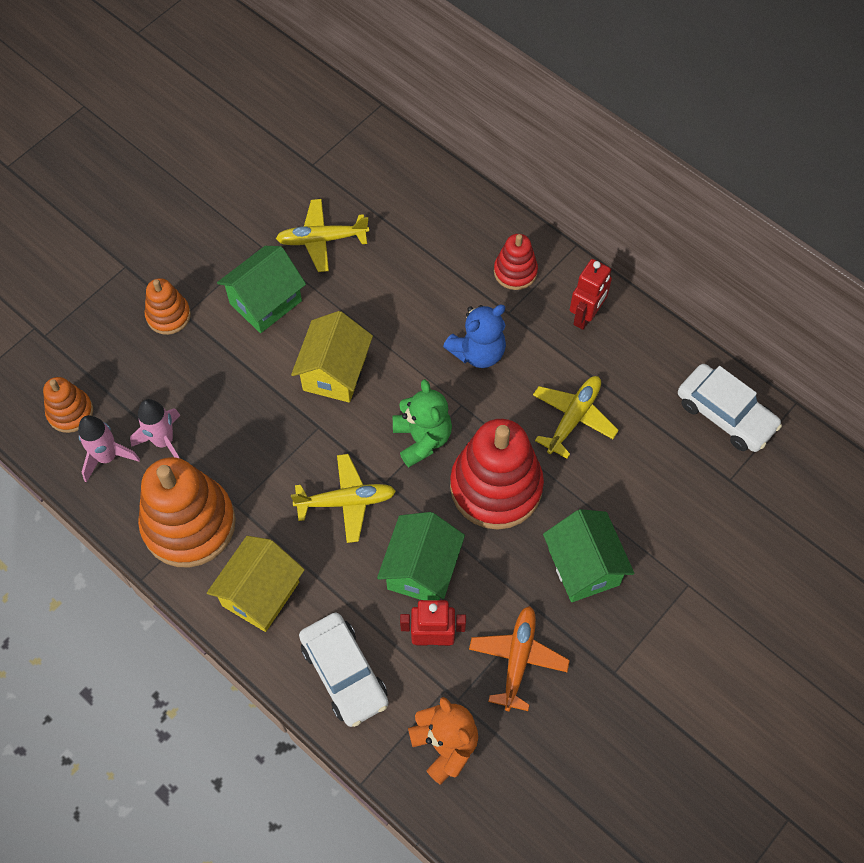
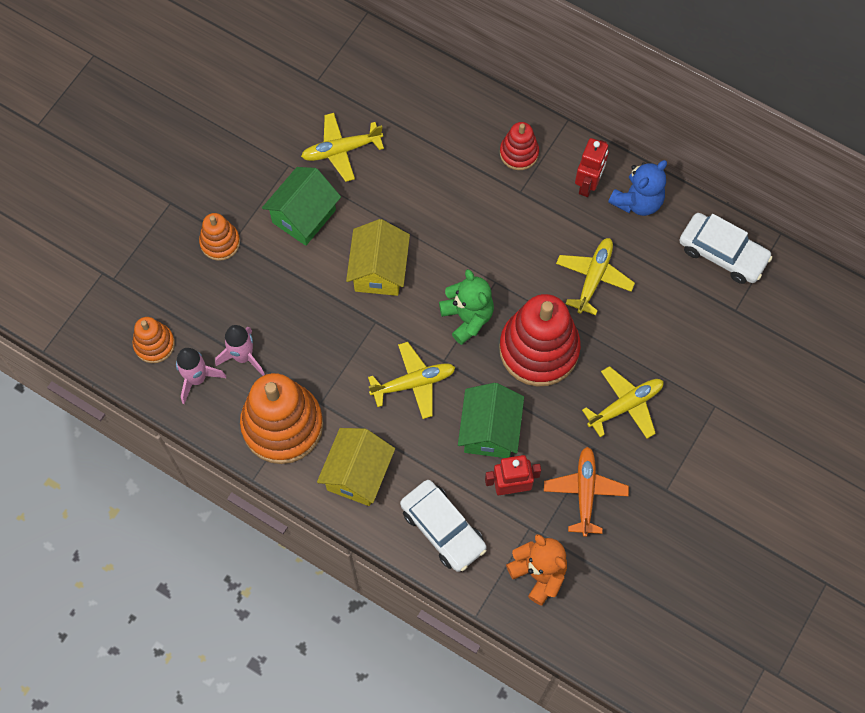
camera: 10 degrees left, 5 degrees up
blue teddy bear [443,305,506,368] -> blue teddy bear moved to [608,160,667,216]
green house [543,509,634,602] -> yellow plane [582,366,664,439]

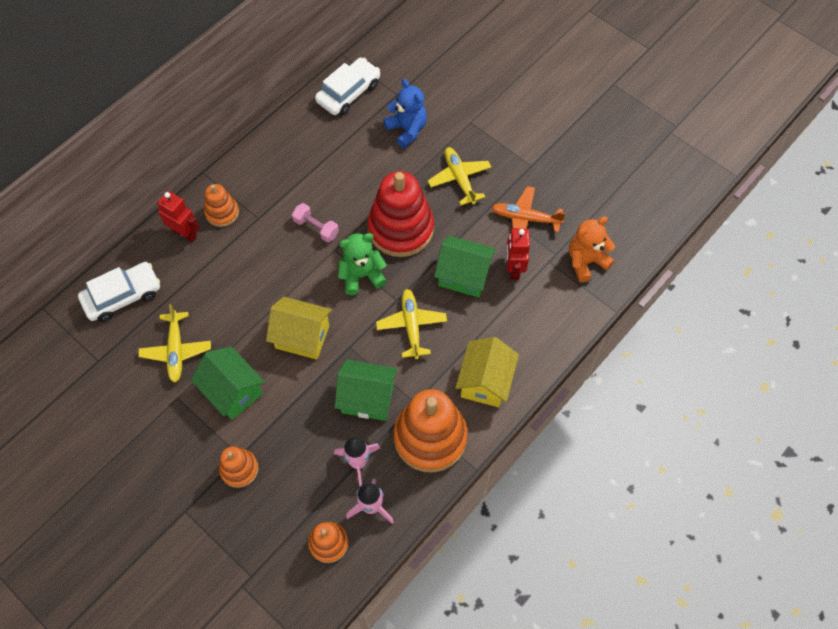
camera: 80 degrees left, 5 degrees down
yellow house [317,428,395,506] -> yellow house turned 75 degrees clockwise [455,337,519,407]
white car [400,480,487,572] -> white car moved to [78,262,160,322]
red stacking toy [500,122,539,170] -> orange stacking toy [204,184,239,227]
yellow plane [556,238,635,315] -> none
red robot [575,138,609,197] -> red robot moved to [157,191,200,242]
blue teddy bear [608,160,667,216] -> blue teddy bear moved to [383,79,427,148]
none -> pink dumbbell [292,203,339,242]
none -> green house [334,359,397,421]

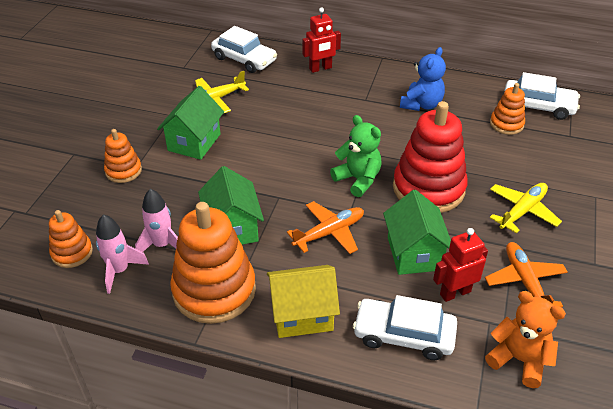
camera: 65 degrees right, 20 degrees down
red robot [157,191,200,242] -> red robot turned 60 degrees clockwise [302,7,341,73]
orange stacking toy [204,184,239,227] -> orange stacking toy moved to [490,83,525,135]
yellow house [266,297,332,360] -> none
pink dumbbell [292,203,339,242] -> none
yellow plane [376,289,447,359] -> orange plane [287,201,364,254]
blue teddy bear [383,79,427,148] -> blue teddy bear moved to [400,47,446,111]
none -> white car [353,295,457,360]

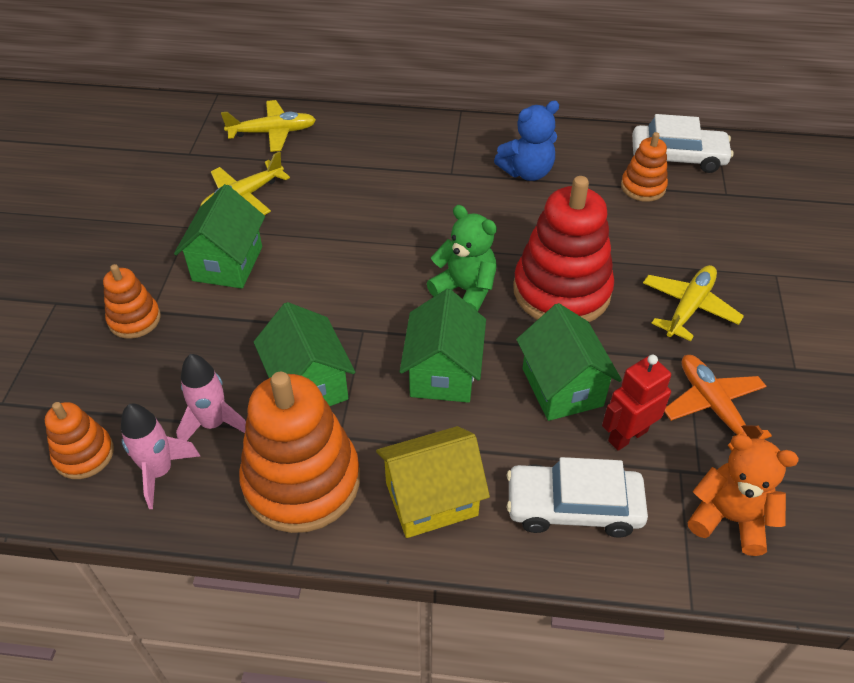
camera: 10 degrees left, 5 degrees up
white car [211,26,277,73] -> yellow plane [221,100,316,152]
orange plane [287,201,364,254] -> green house [400,289,486,403]
red robot [302,7,341,73] -> none
blue teddy bear [400,47,446,111] -> blue teddy bear turned 45 degrees clockwise [494,101,559,181]

